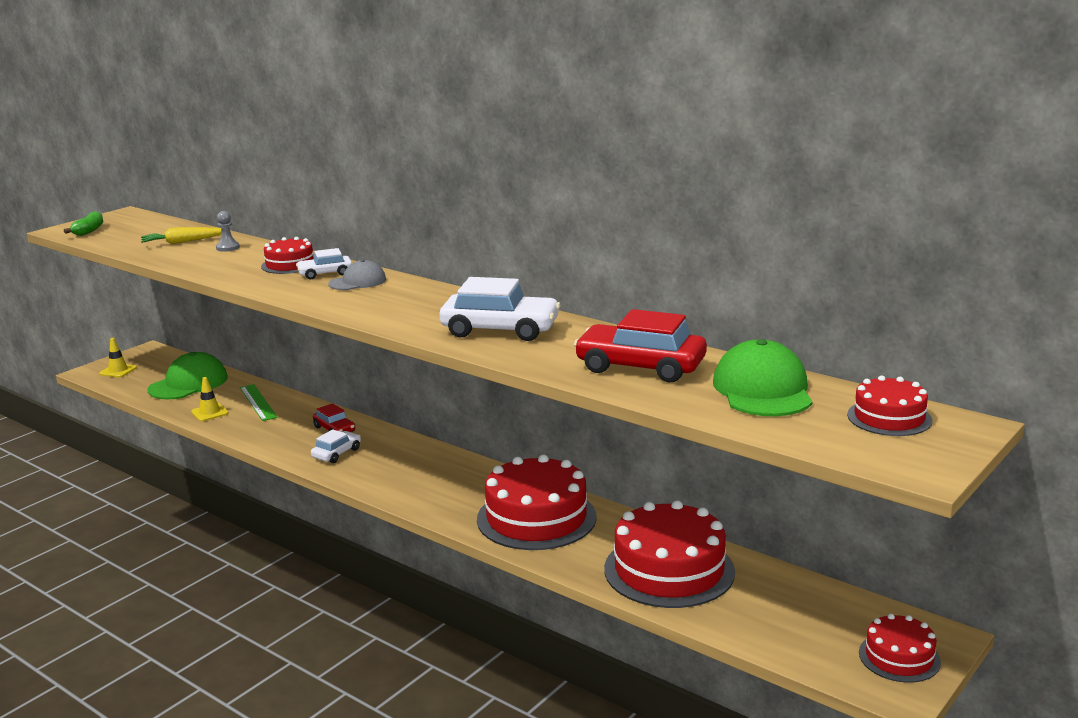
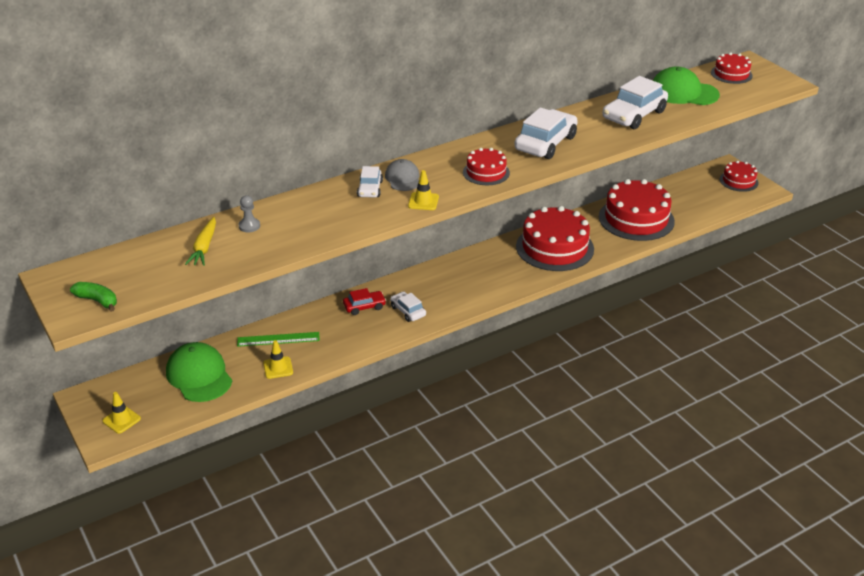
camera: 70 degrees left, 15 degrees up
red cake [261,237,314,274] -> red cake moved to [463,148,510,185]
red car [574,309,707,382] -> white car [603,76,668,129]
none -> yellow traffic cone [408,170,439,210]

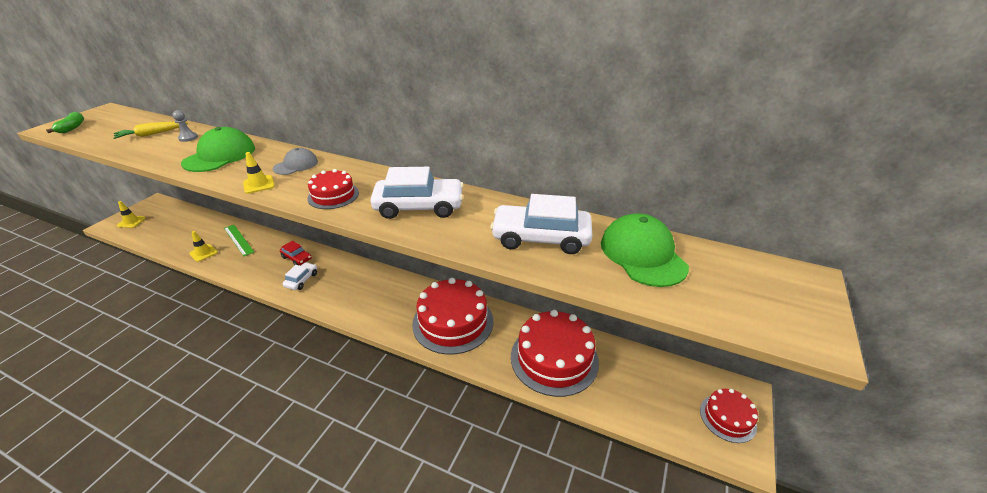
camera: 55 degrees right, 0 degrees up
green cap [166,342,232,402] -> green cap moved to [181,127,255,172]
white car [357,166,383,198] -> none
red cake [711,52,753,84] -> none

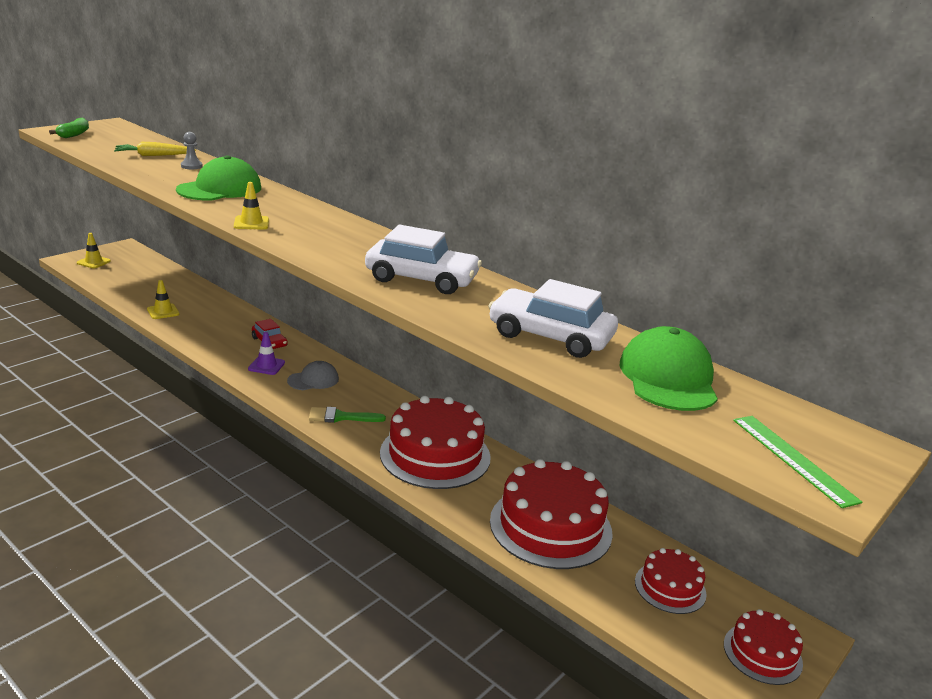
camera: 15 degrees right, 10 degrees down
green ruler [224,225,254,256] -> green ruler moved to [733,416,863,508]
grey cap [272,148,318,175] -> grey cap moved to [287,361,339,390]
white car [283,262,317,290] -> purple traffic cone [248,332,285,375]
red cake [307,169,359,209] -> red cake moved to [635,548,707,614]
none -> green brush [309,407,386,423]

